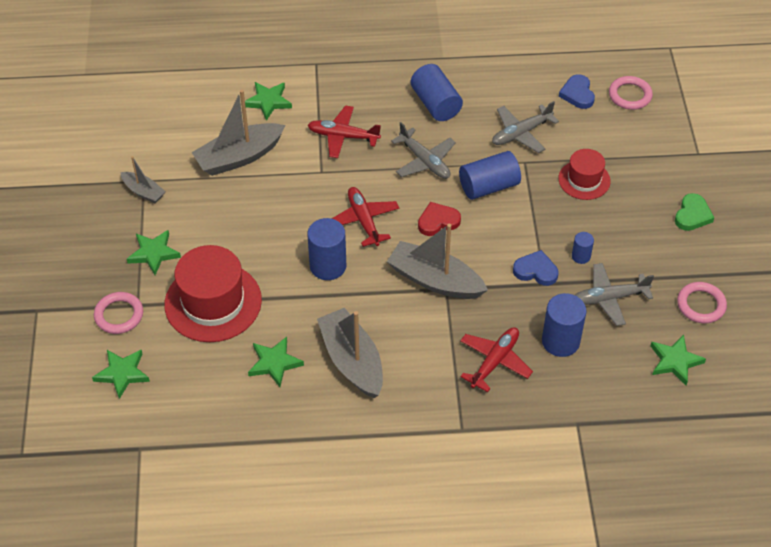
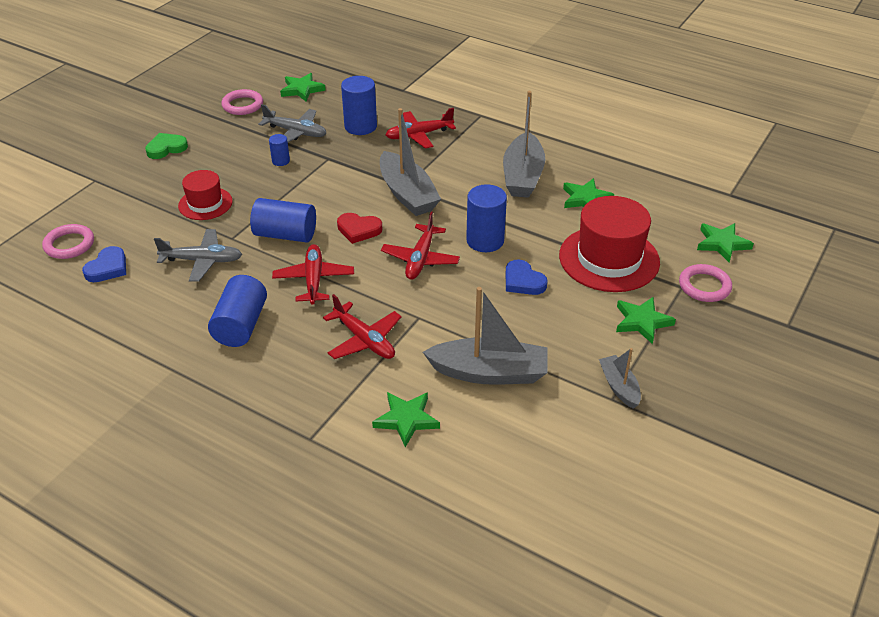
camera: 145 degrees left, 10 degrees down
grey plane [391,122,456,179] -> red plane [272,244,354,304]
blue heart [513,250,558,286] -> blue heart moved to [505,260,548,295]

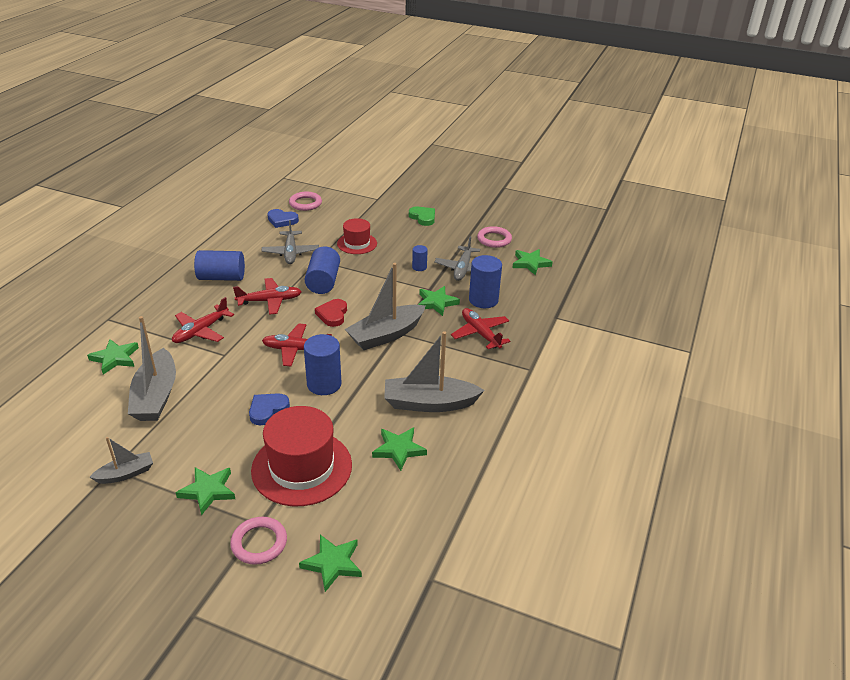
camera: 80 degrees right, 5 degrees down
none -> green star [418,286,460,316]

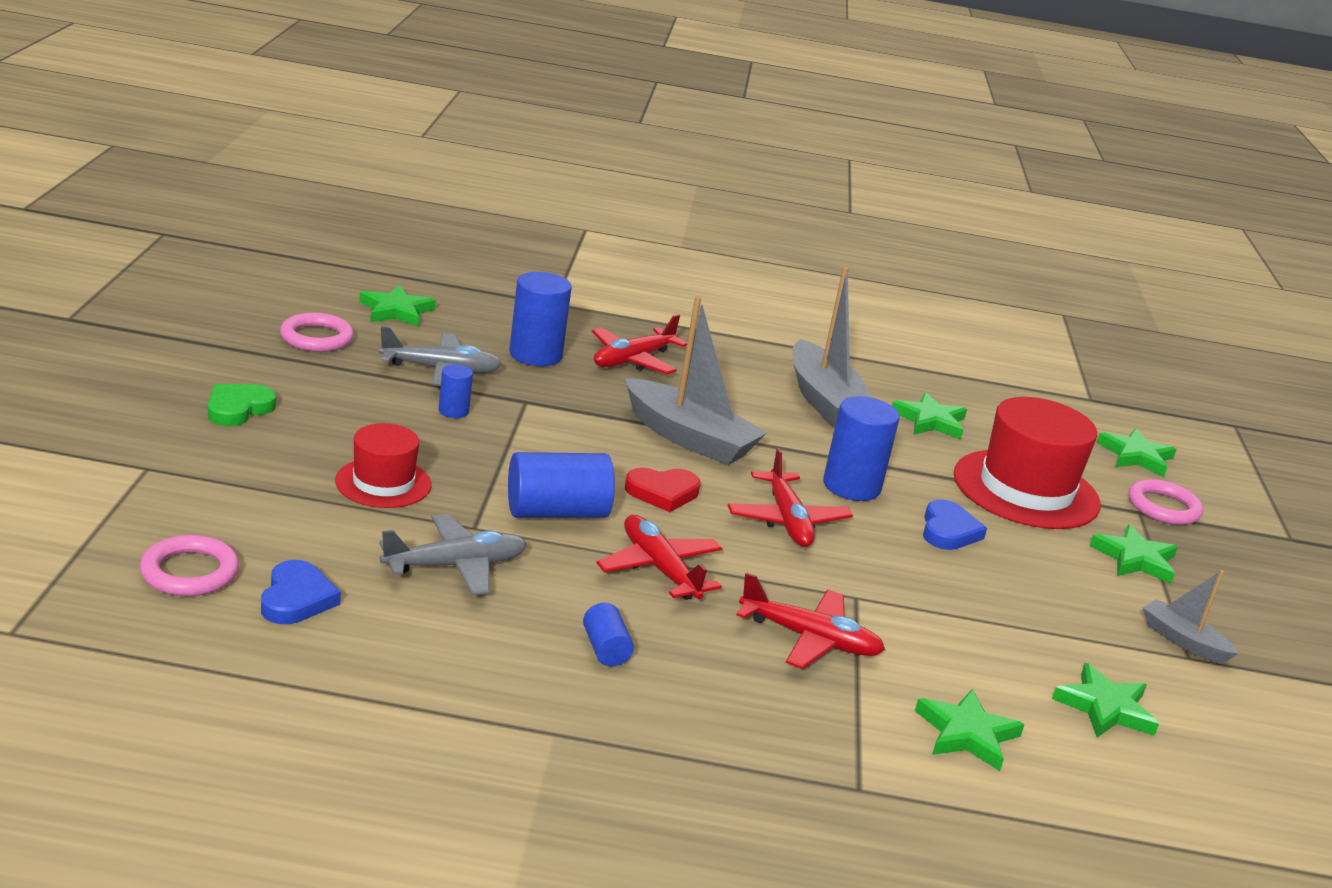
camera: 110 degrees left, 10 degrees down
grey boat [128,316,176,421] -> none
blue cylinder [194,250,245,281] -> blue cylinder [583,603,634,666], size x0.52
blue heart [249,393,290,425] -> blue heart turned 105 degrees counterclockwise [923,500,987,550]
green star [418,286,460,316] -> green star moved to [1052,663,1159,738]

